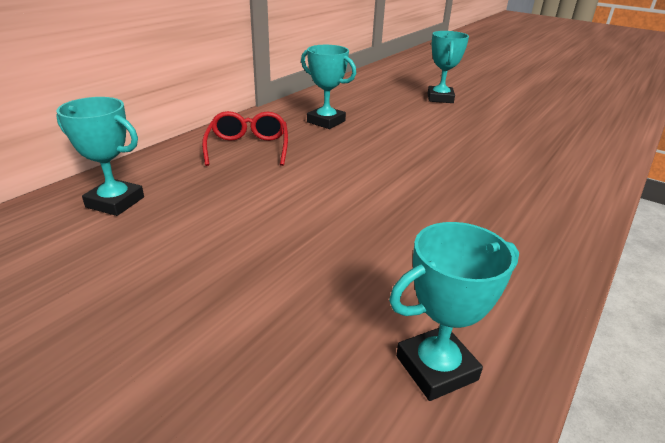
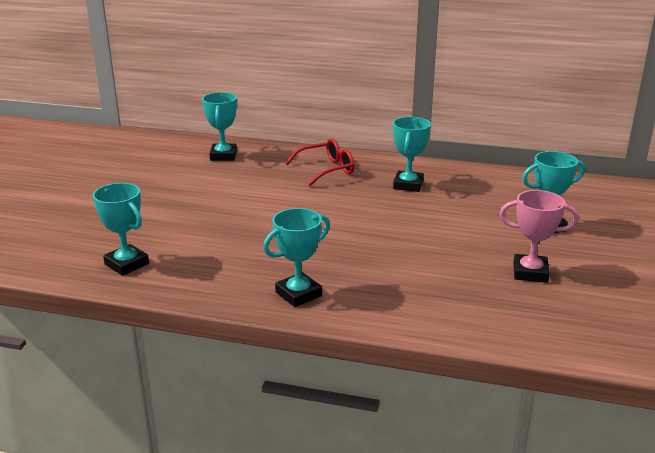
camera: 70 degrees right, 5 degrees down
none -> turquoise trophy [263,208,330,307]
none -> pink trophy [500,190,579,283]

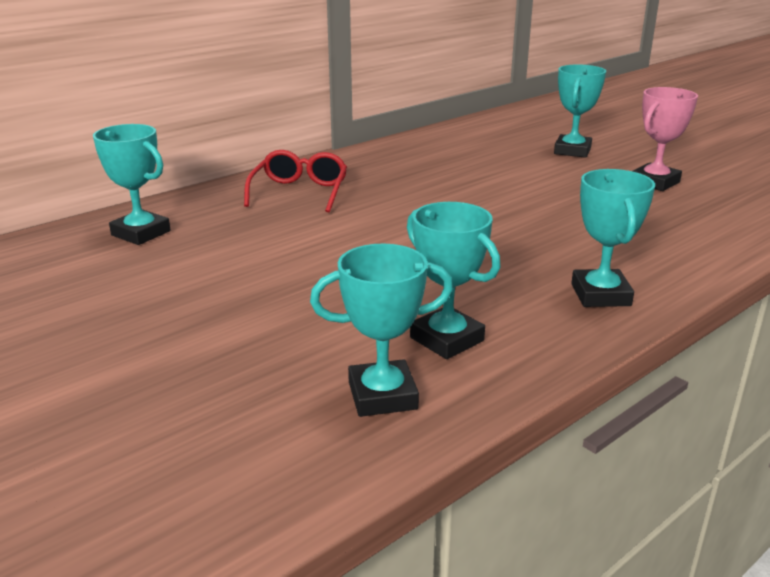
camera: 55 degrees left, 0 degrees up
turquoise trophy [393,117,431,192] -> turquoise trophy moved to [407,202,501,359]

